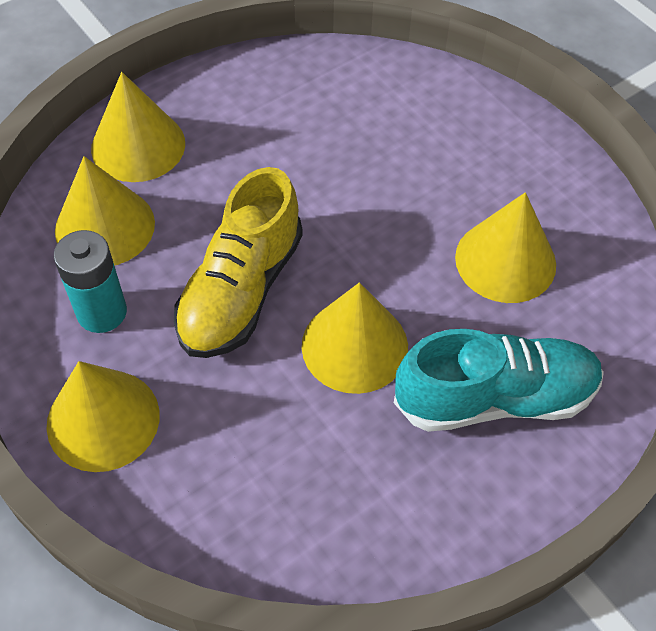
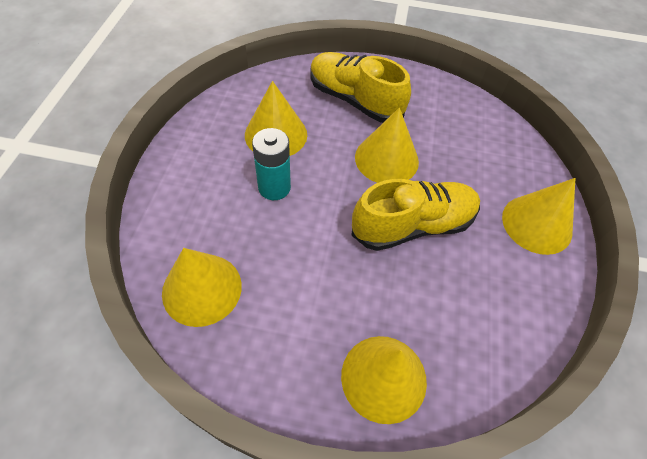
camera: 135 degrees left, 0 degrees up
turquoise battery [54,230,127,333] -> turquoise battery moved to [252,128,291,200]
yellow cone [55,156,155,266] -> yellow cone moved to [162,248,242,327]
turquoise shoe [394,329,604,432] -> yellow shoe [311,52,411,123]

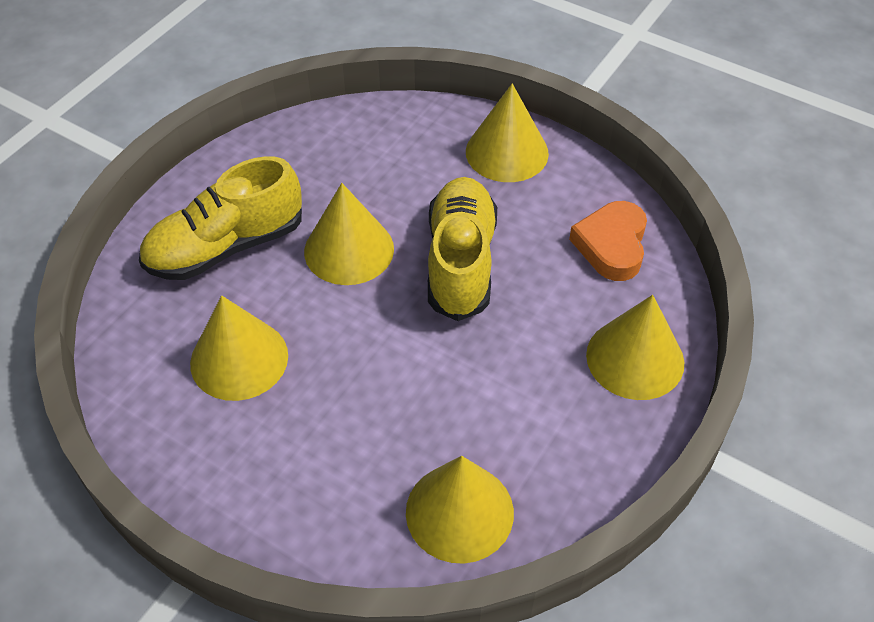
camera: 65 degrees left, 5 degrees down
turquoise battery [252,128,291,200] -> none
none -> orange heart [569,201,647,281]

